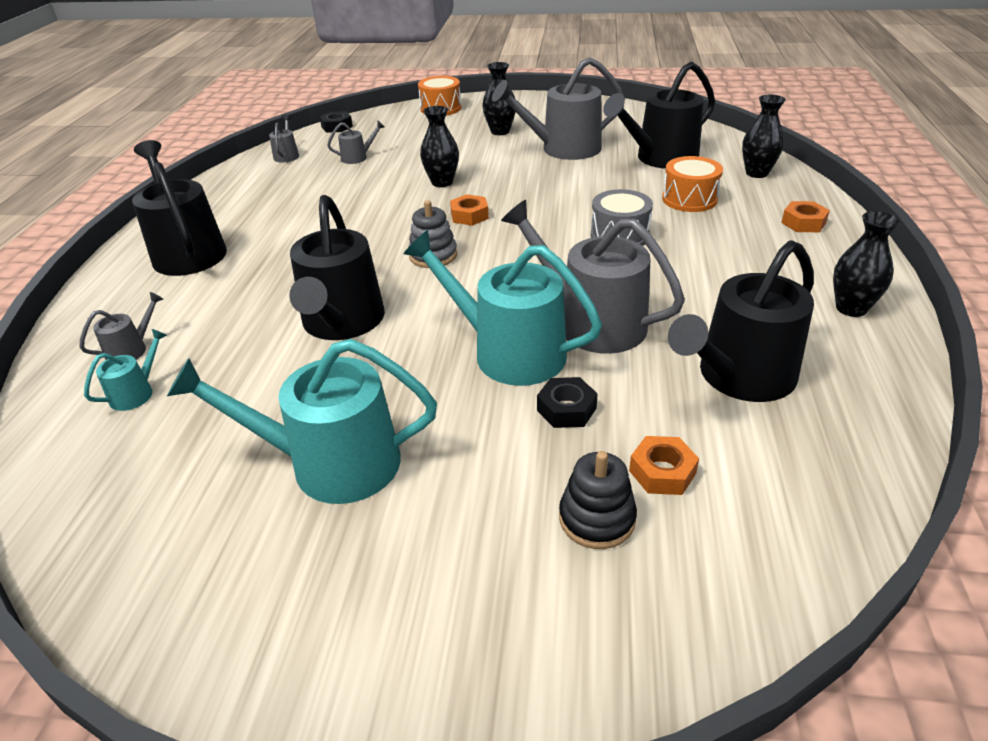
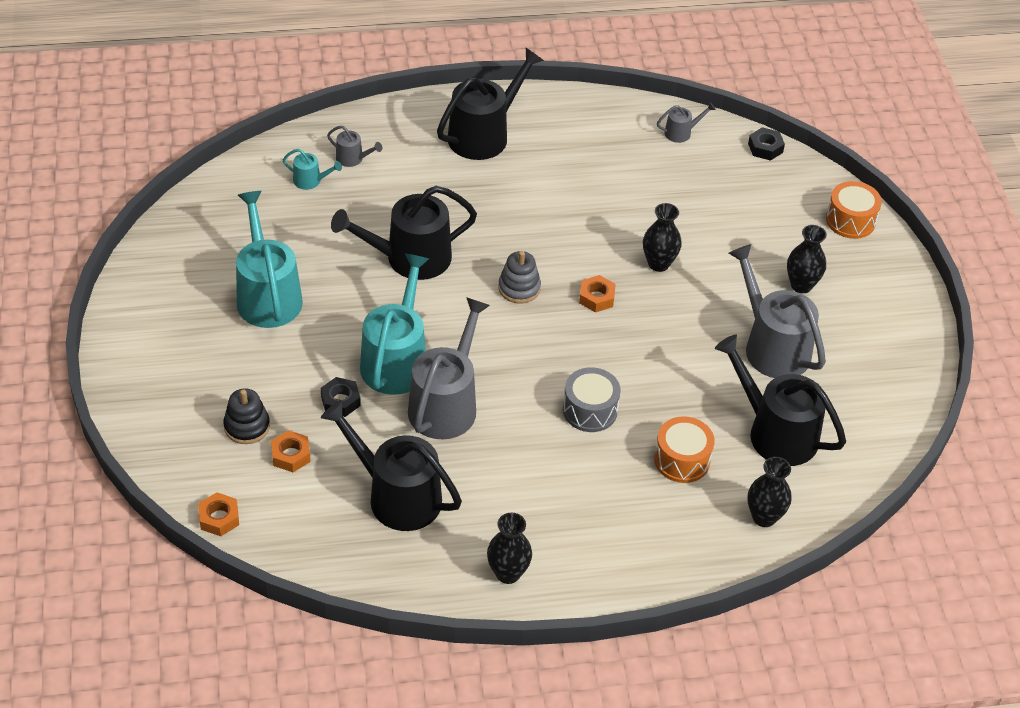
camera: 70 degrees right, 10 degrees up
grey watering can [327,121,385,164] -> none
orange nut [781,201,830,232] -> orange nut moved to [198,492,239,536]

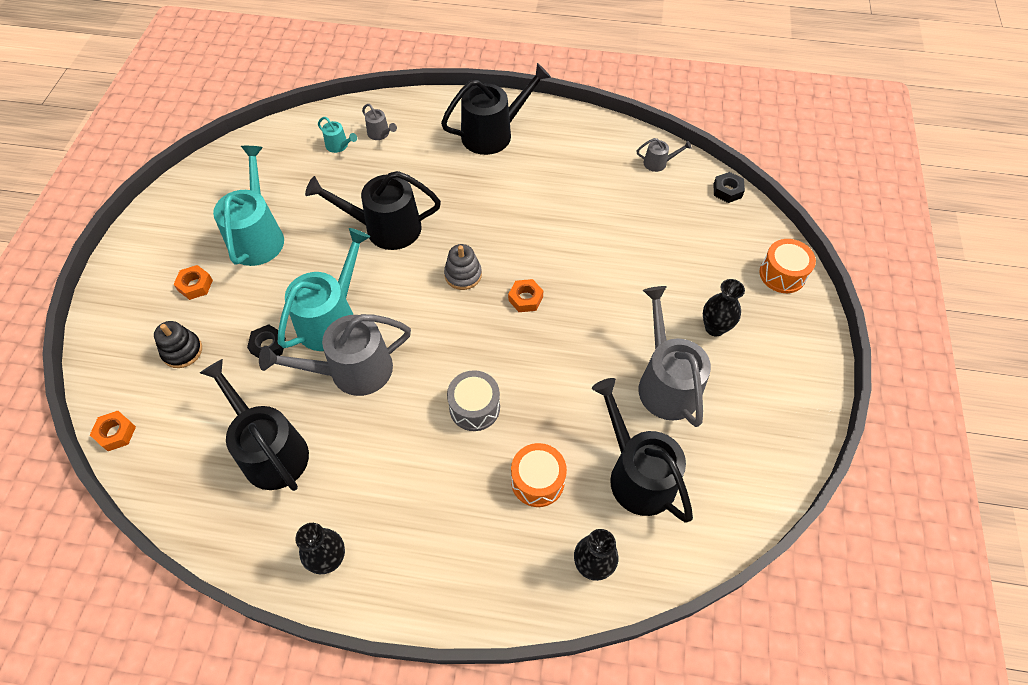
camera: 20 degrees right, 10 degrees up
orange nut [271,430,311,472] -> orange nut moved to [173,265,213,300]
grey watering can [408,297,490,440] -> grey watering can turned 150 degrees counterclockwise [259,314,411,396]
black vase [643,203,682,272] -> none

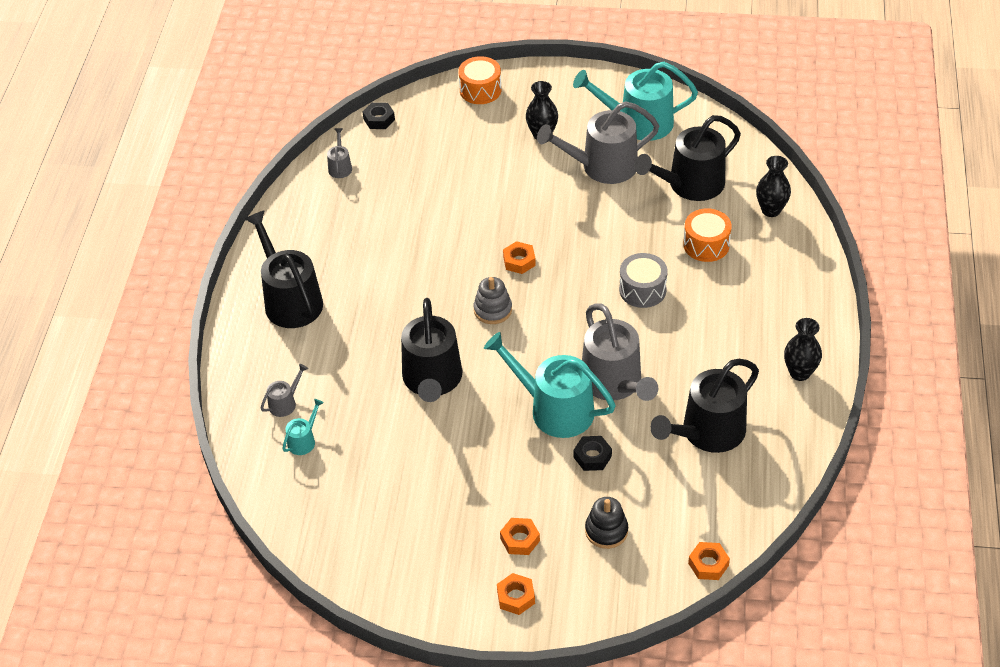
camera: 90 degrees left, 10 degrees down
turquoise watering can [213,146,284,266] -> turquoise watering can moved to [573,62,698,141]
none -> orange nut [497,573,535,615]

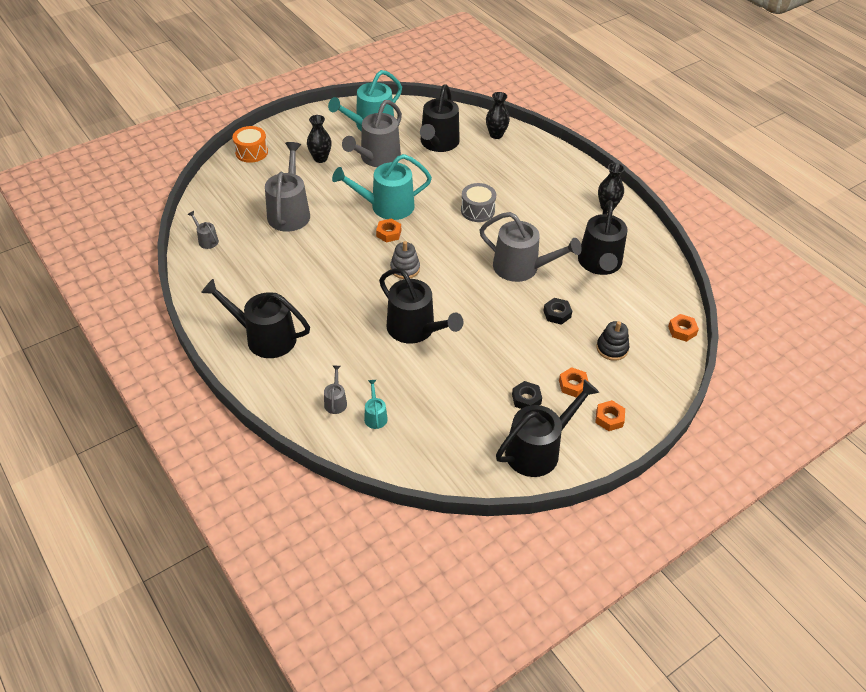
camera: 45 degrees left, 0 degrees up
black nut [362,102,395,129] -> black nut moved to [512,381,542,409]
turquoise watering can [484,332,616,438] -> turquoise watering can moved to [332,154,432,220]
orange drum [683,208,732,262] -> none
none -> grey watering can [265,142,310,232]
none -> black watering can [496,379,599,477]

